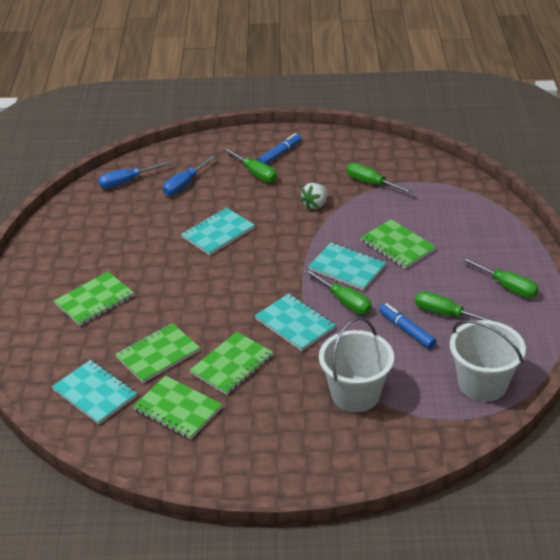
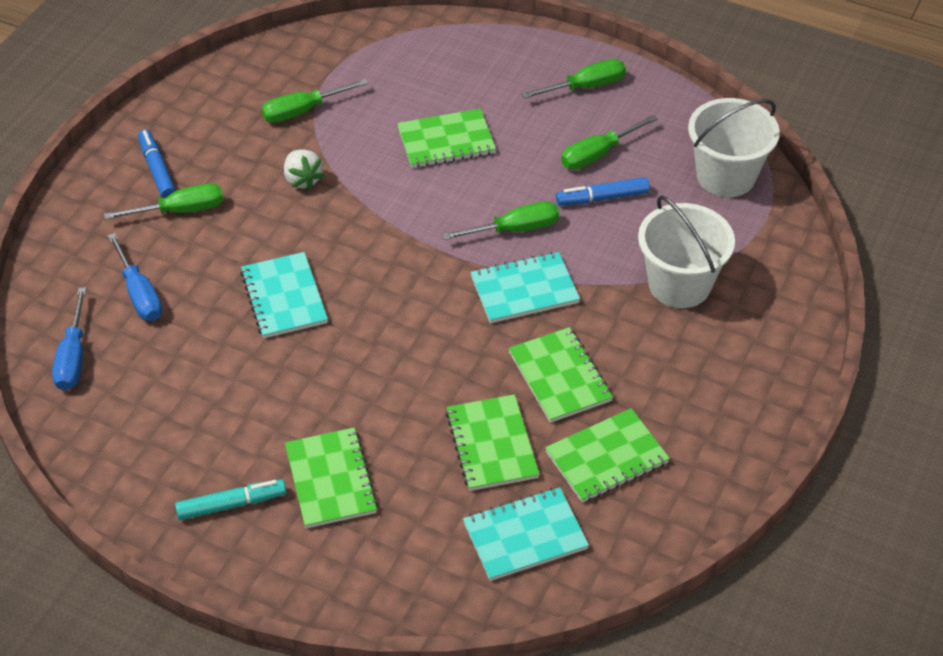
camera: 65 degrees left, 10 degrees up
turquoise notebook [308,242,386,291] -> none
none -> turquoise marker [175,479,286,520]

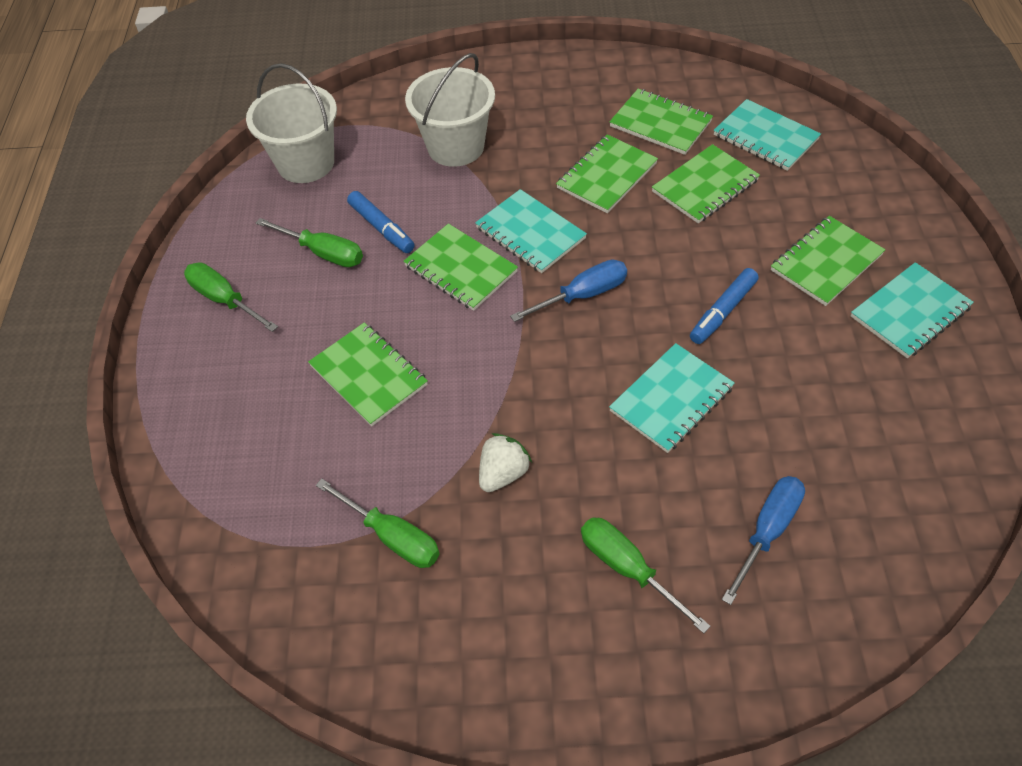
camera: 115 degrees left, 5 degrees up
blue screwdriver [52,288,87,391] -> blue screwdriver moved to [510,260,627,322]
blue marker [138,129,176,198] -> blue marker moved to [690,268,759,344]
turquoise marker [175,479,286,520] -> turquoise notebook [851,262,974,358]
green screwdriver [442,202,559,240] -> green notebook [403,223,518,311]

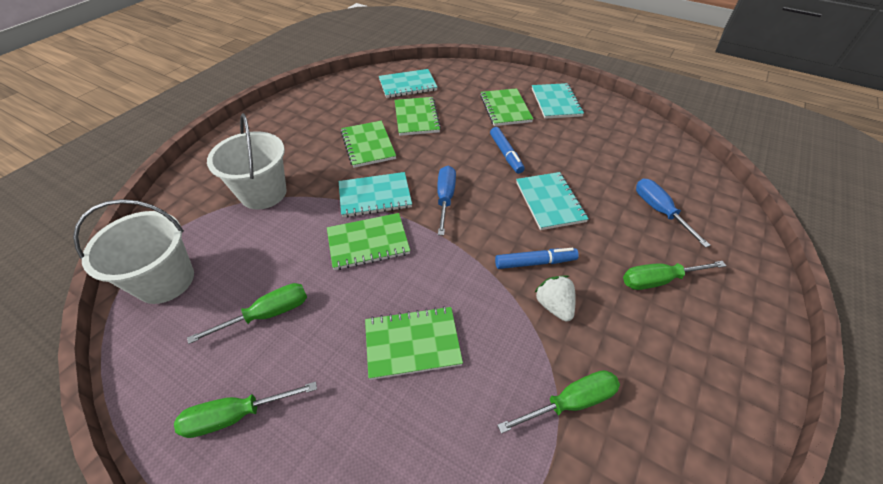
camera: 60 degrees left, 5 degrees down
blue marker [347,191,415,253] -> blue marker moved to [495,248,579,269]
green notebook [610,89,713,155] -> none

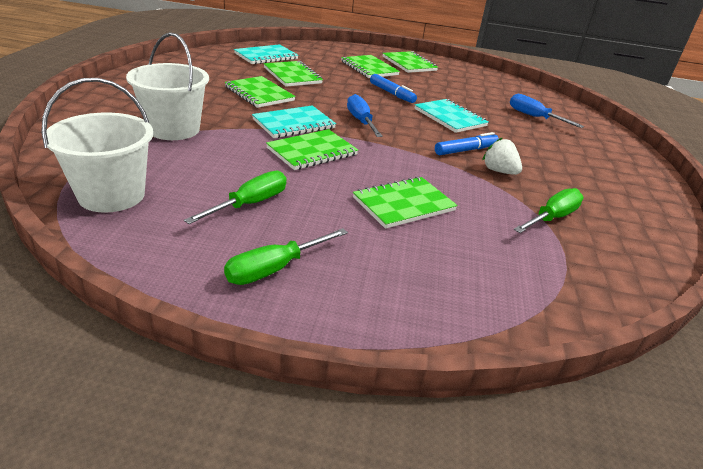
camera: 25 degrees left, 15 degrees down
turquoise notebook [532,83,584,119] -> green notebook [383,51,438,73]
green screwdriver [623,261,726,290] -> none

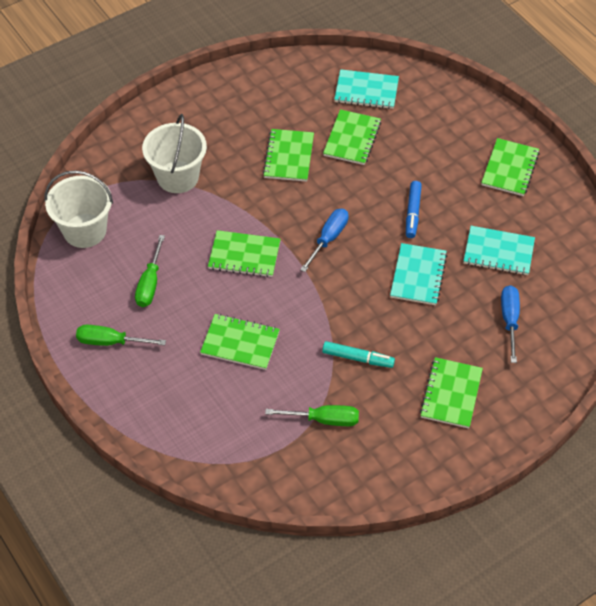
camera: 50 degrees right, 20 degrees up
green screwdriver [184,171,287,224] -> green screwdriver turned 105 degrees clockwise [135,235,165,307]
turquoise notebook [252,105,336,138] -> turquoise notebook moved to [464,226,535,275]
green notebook [341,55,400,78] -> green notebook moved to [420,357,483,429]
blue marker [435,132,499,155] -> none
white strawberry [482,137,522,175] -> turquoise marker [322,341,395,368]

